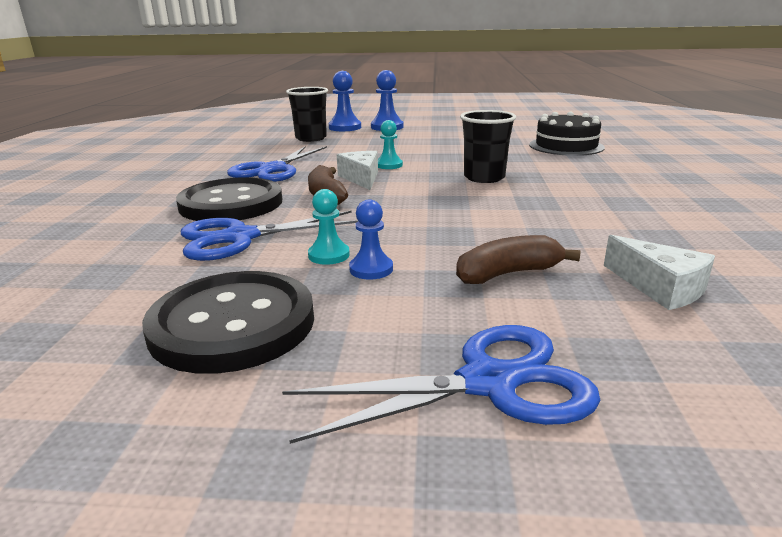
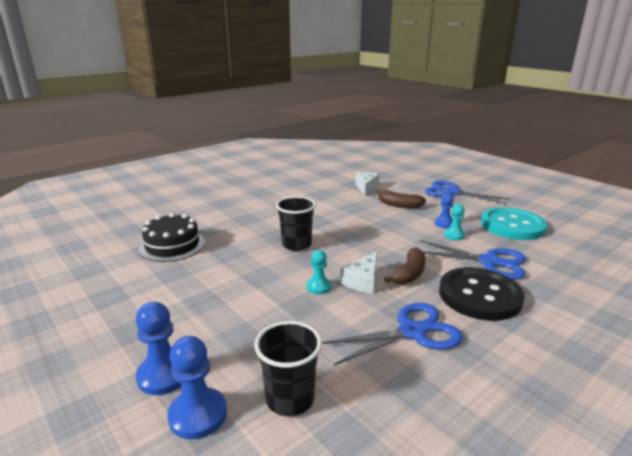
camera: 135 degrees left, 0 degrees up
black button [142,271,314,374] -> turquoise button [481,207,547,240]

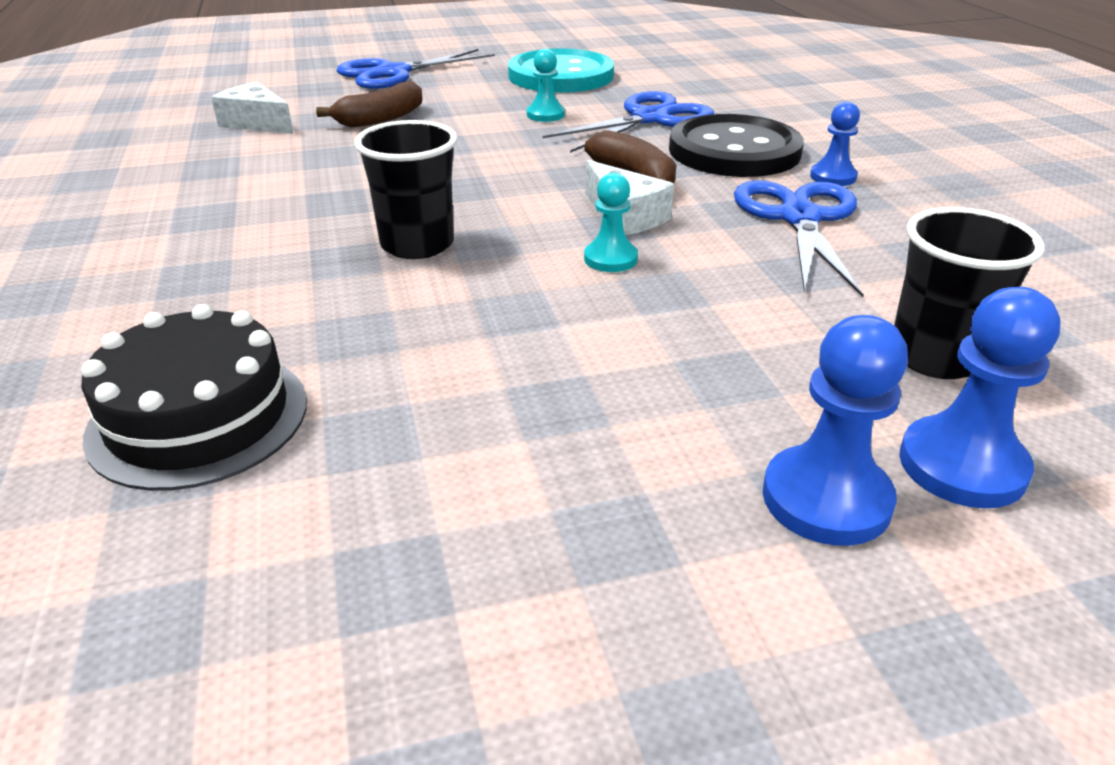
camera: 65 degrees left, 10 degrees up
blue pawn [434,194,454,228] -> blue pawn moved to [810,102,860,186]

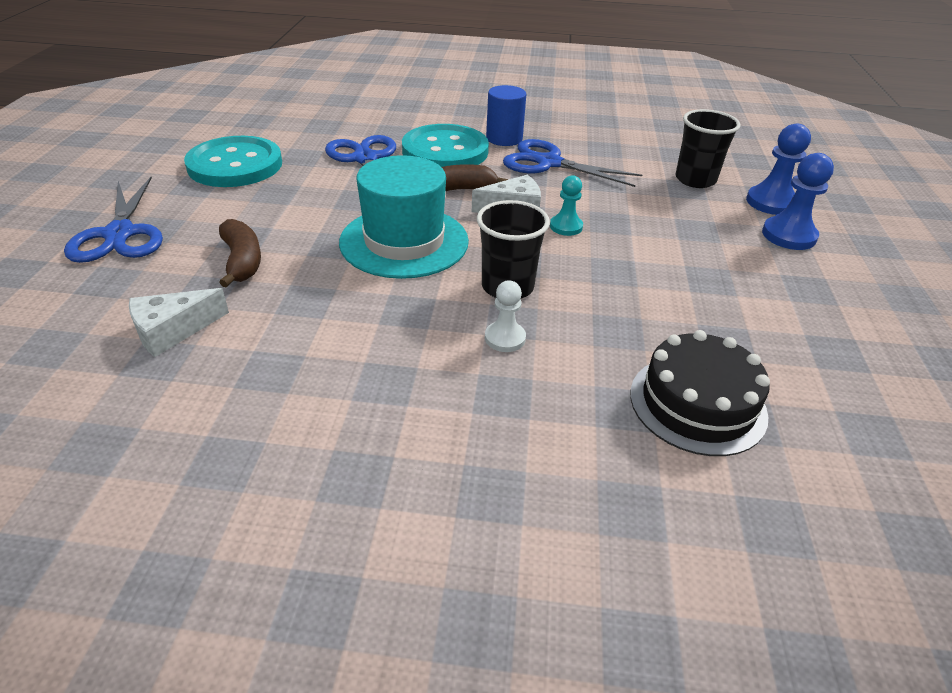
camera: 70 degrees left, 5 degrees up
turquoise pawn [527,49,565,122] -> none
black button [669,114,804,177] -> turquoise button [402,124,489,167]
blue pawn [810,102,860,186] -> blue cylinder [486,85,526,146]
none -> turquoise hat [339,155,469,279]
none -> white pawn [485,280,526,352]

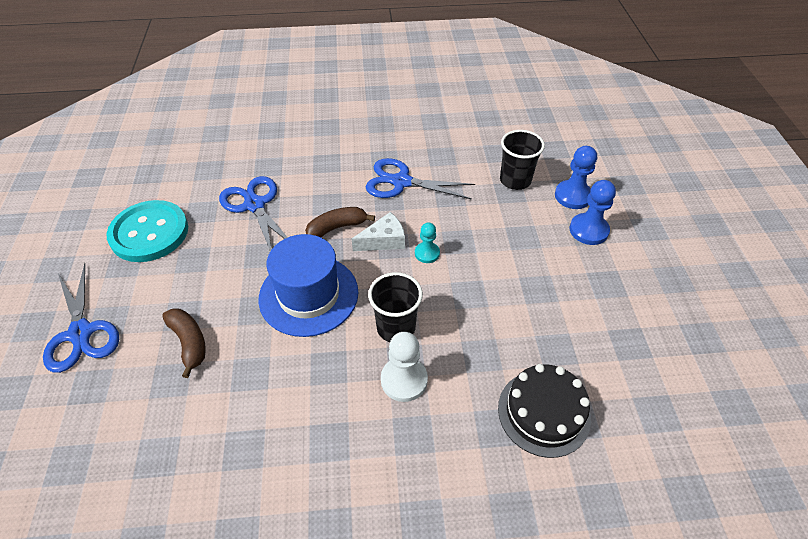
camera: 10 degrees left, 10 degrees up
white cheese [129,288,229,357] -> none
turquoise hat [339,155,469,279] -> blue hat [258,234,358,337]
turquoise button [402,124,489,167] -> none
white pawn [485,280,526,352] -> white pawn [381,332,428,402], size x1.58
blue cylinder [486,85,526,146] -> none

